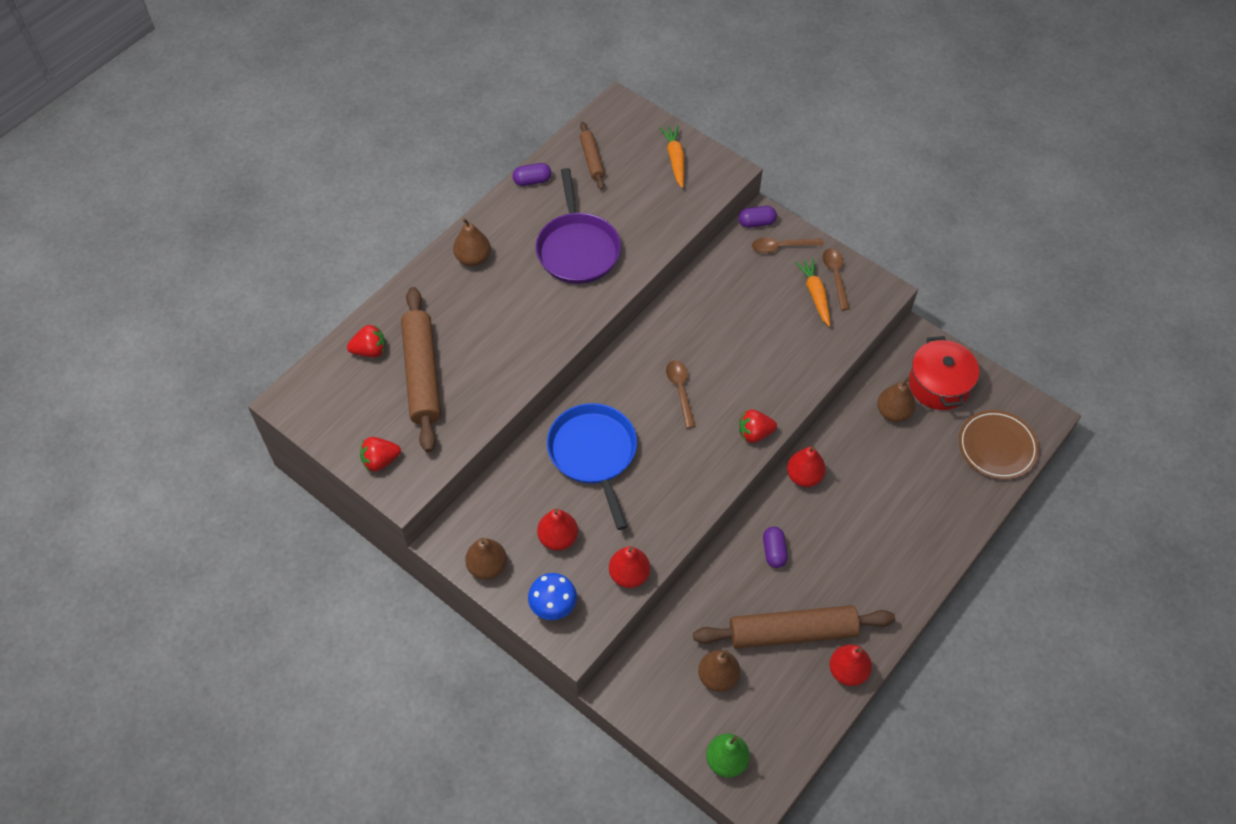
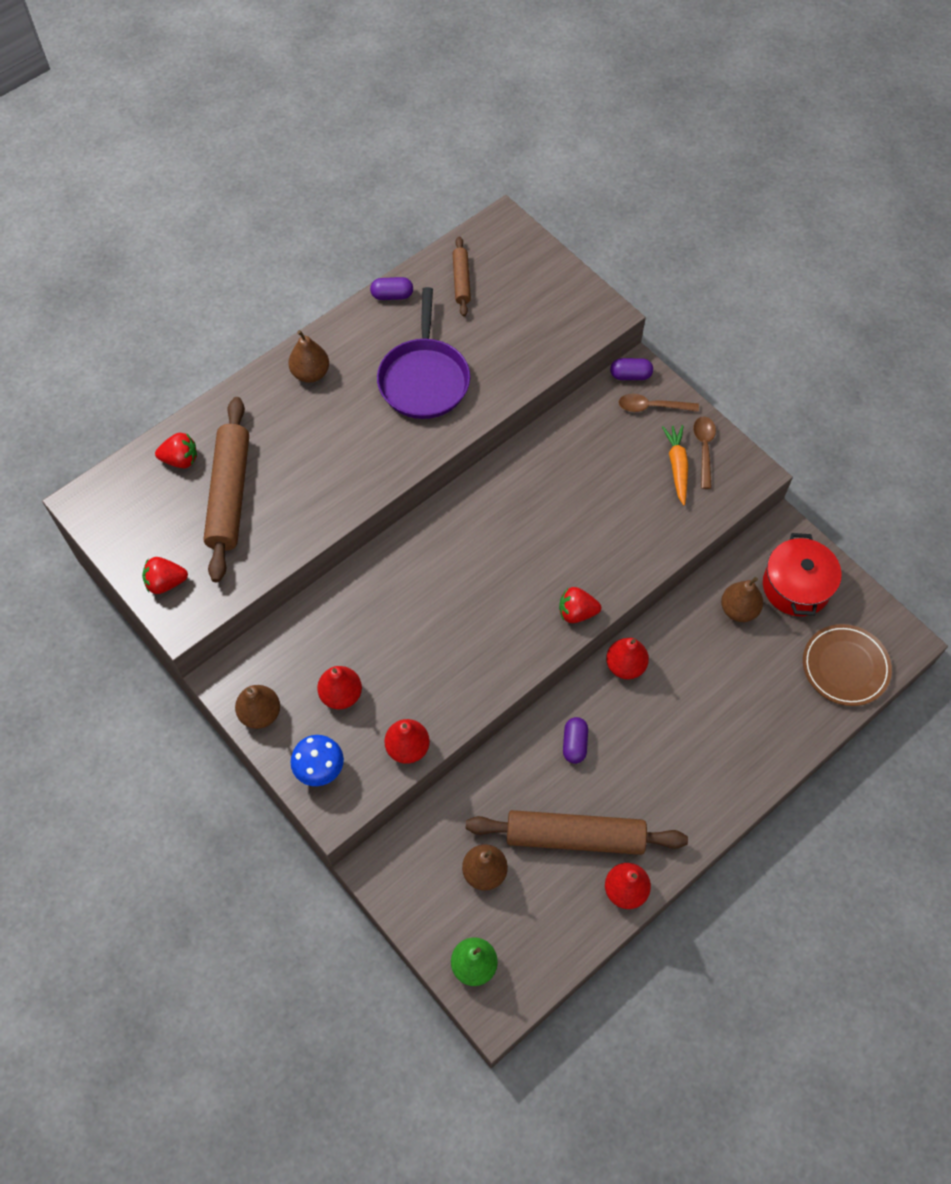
camera: 10 degrees right, 5 degrees up
blue pan [547,403,637,530] -> none
orange carrot [660,125,684,188] -> none
brown spoon [666,360,696,428] -> none

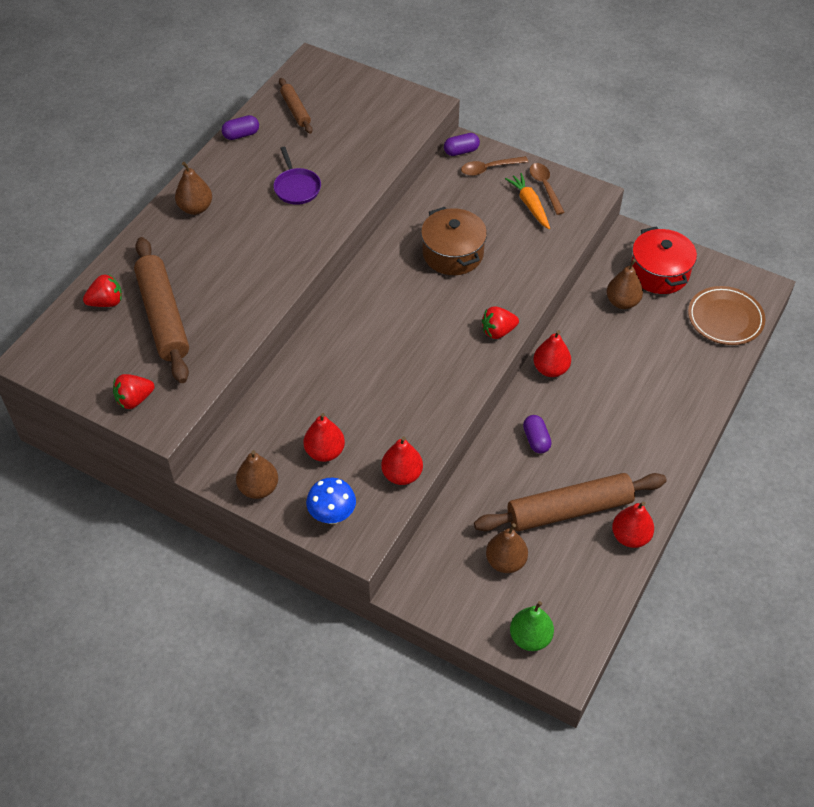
camera: 20 degrees left, 10 degrees down
purple pan [377,287,470,419] -> purple pan [273,147,321,205], size x0.57
none -> brown pot [421,207,487,275]

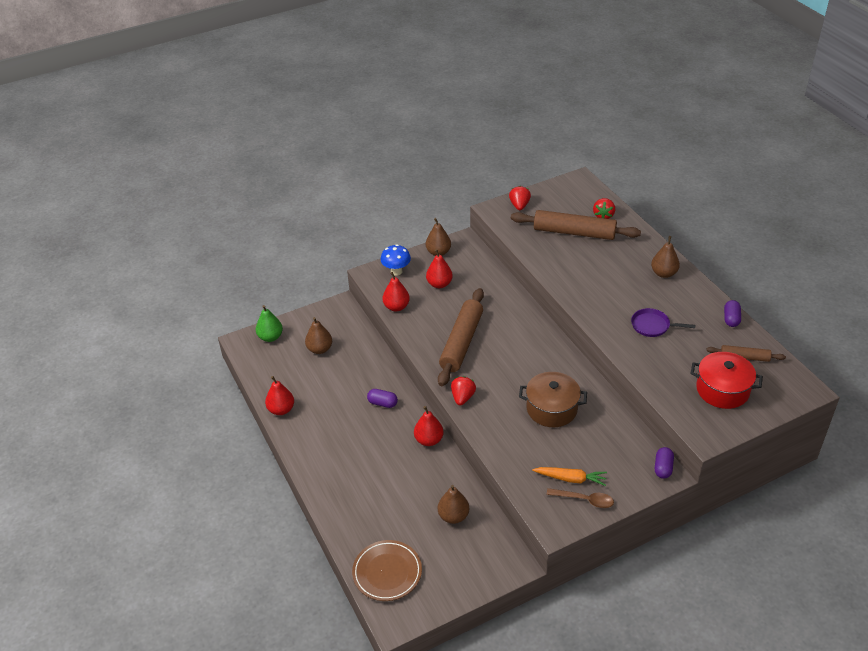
camera: 125 degrees right, 10 degrees down
brown spoon [461,156,528,176] -> none
brown rolling pin [474,473,667,532] -> brown rolling pin moved to [438,288,484,386]
red pot [631,226,697,294] -> red pot moved to [690,352,763,409]

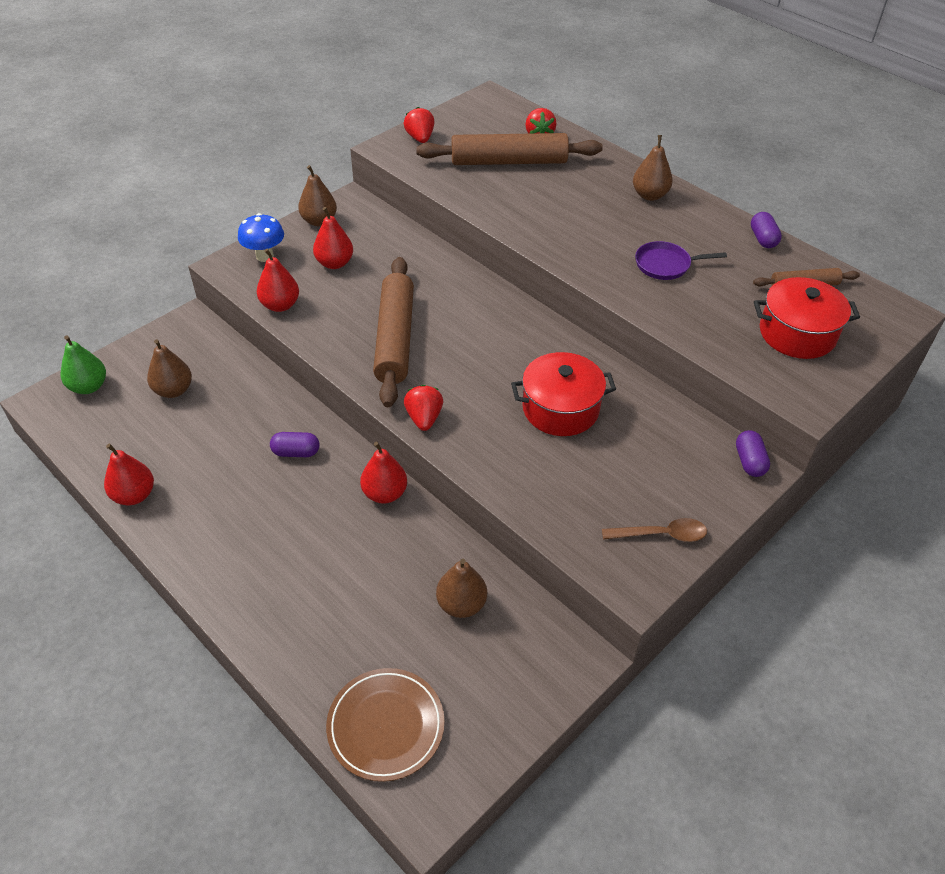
camera: 20 degrees left, 5 degrees up
brown pot [519,372,587,427] -> red pot [511,352,616,436]
orange carrot [532,467,607,486] -> none

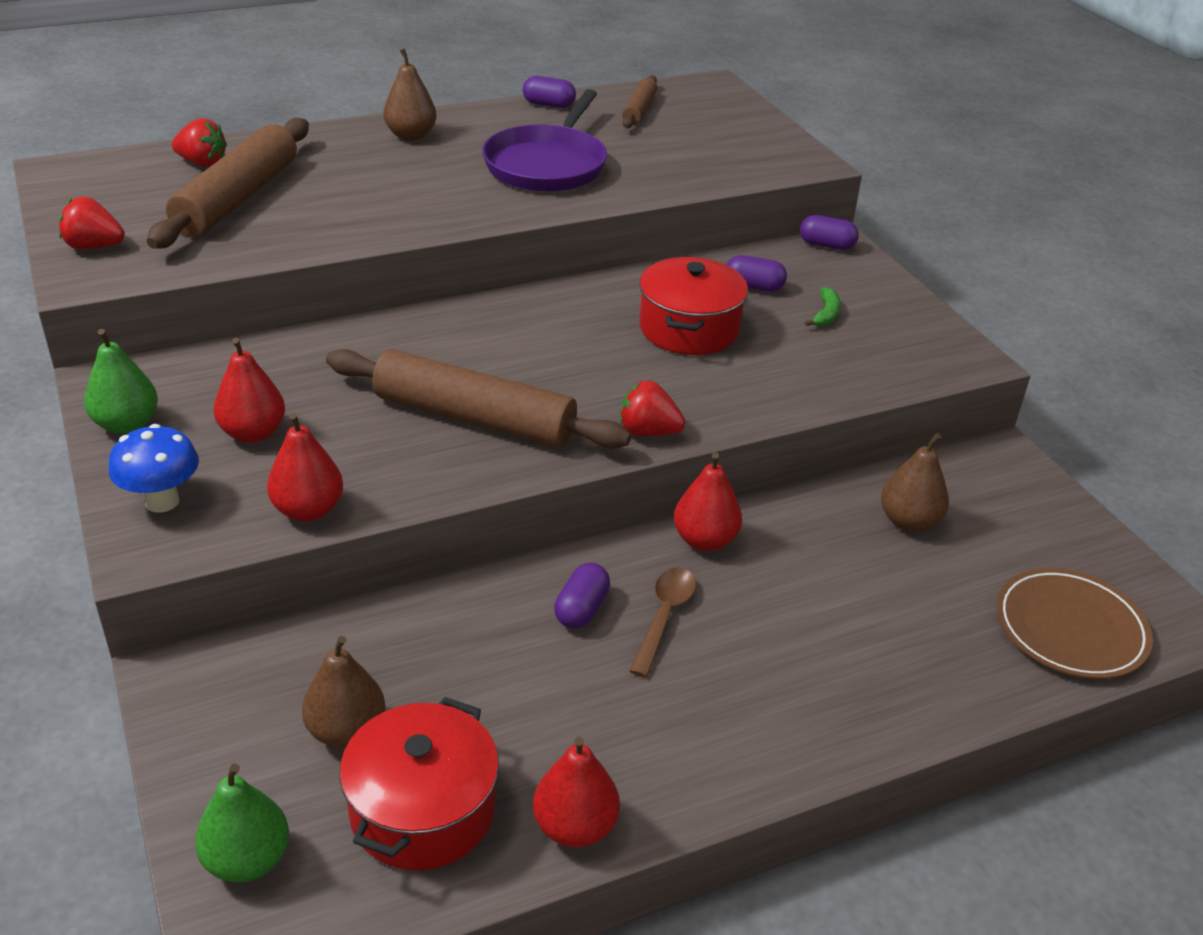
camera: 70 degrees left, 10 degrees down
brown pear [298,165,337,226] -> green pear [84,329,158,434]
brown spoon [602,518,707,542] -> brown spoon moved to [630,567,696,677]
purple pan [635,241,727,280] -> purple pan [482,89,607,192], size x1.75
red pot [754,277,860,359] -> red pot moved to [339,697,499,871]
none -> purple capsule [726,255,787,292]
none -> green banana [805,287,841,326]

